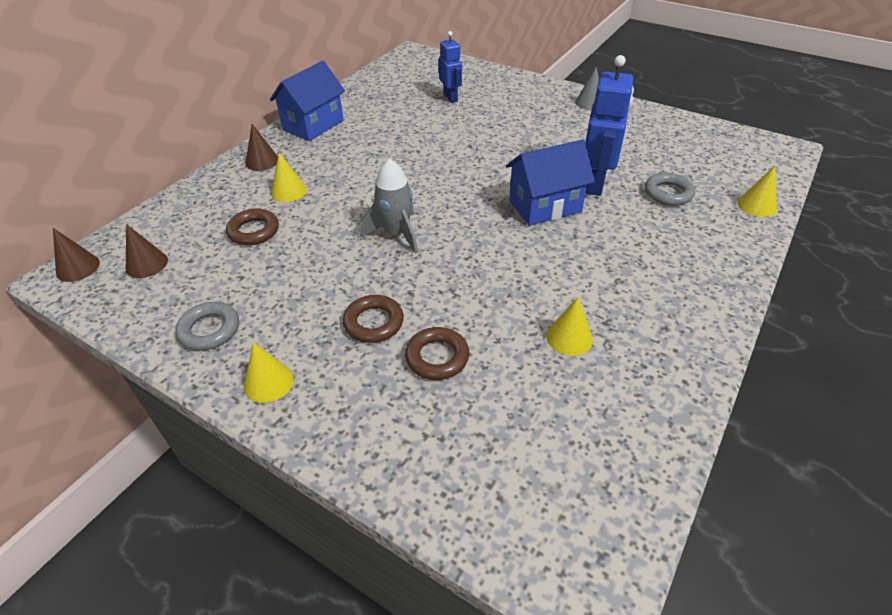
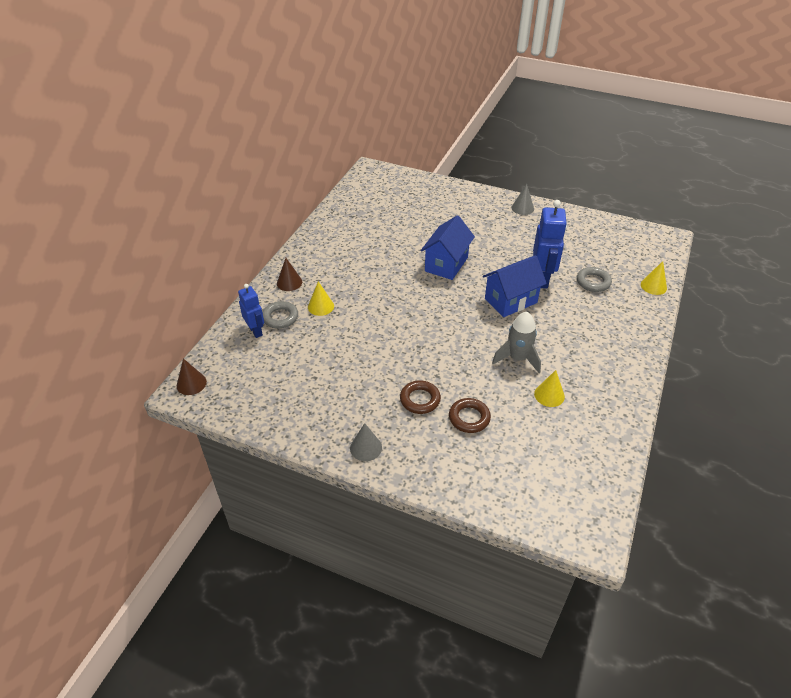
camera: 10 degrees left, 0 degrees up
brown cone [126,224,168,278] -> none
grey ring [176,302,239,350] -> grey ring moved to [262,301,298,329]
brown ring [226,209,279,245] -> none
yellow cone [244,343,293,403] -> grey cone [350,423,382,461]
blue house [270,61,345,141] -> blue house moved to [421,215,475,280]
grey rocket [360,158,418,254] -> grey rocket moved to [492,312,541,373]
blue robot [439,31,462,103] -> blue robot moved to [238,284,264,338]

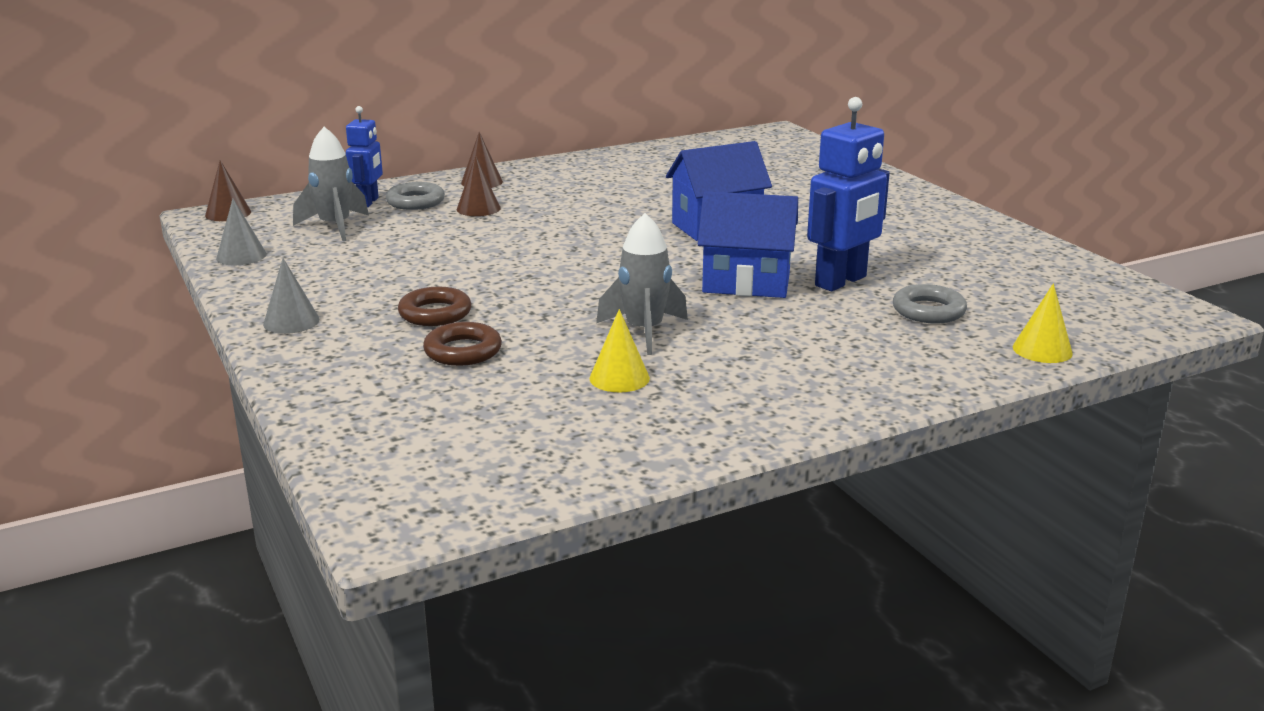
camera: 40 degrees right, 20 degrees down
yellow cone [308,281,334,316] -> brown cone [457,155,501,216]
grey cone [512,184,534,215] -> grey cone moved to [216,199,267,265]
none -> grey rocket [293,127,369,241]

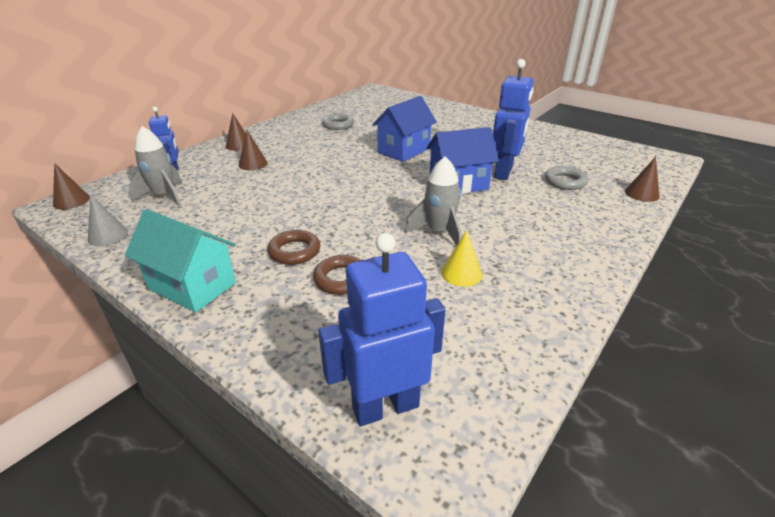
camera: 25 degrees left, 10 degrees up
grey cone [263,258,320,334] -> turquoise house [125,209,236,313]
grey ring [386,182,445,210] -> grey ring moved to [322,113,354,130]
yellow cone [1013,283,1073,363] -> brown cone [625,157,660,202]
none -> blue robot [318,233,445,426]

